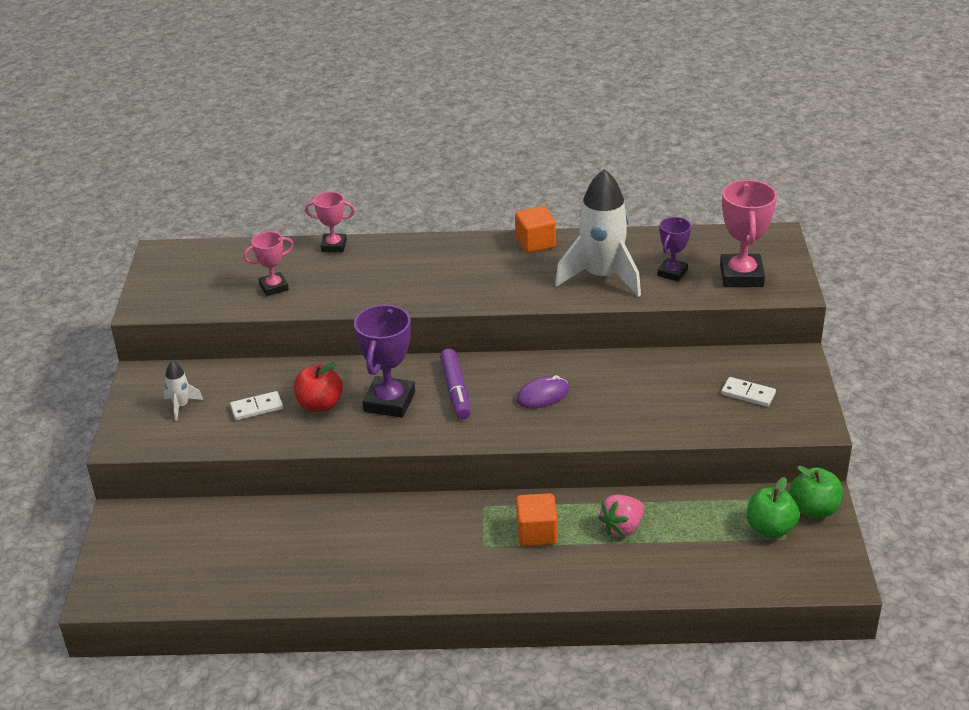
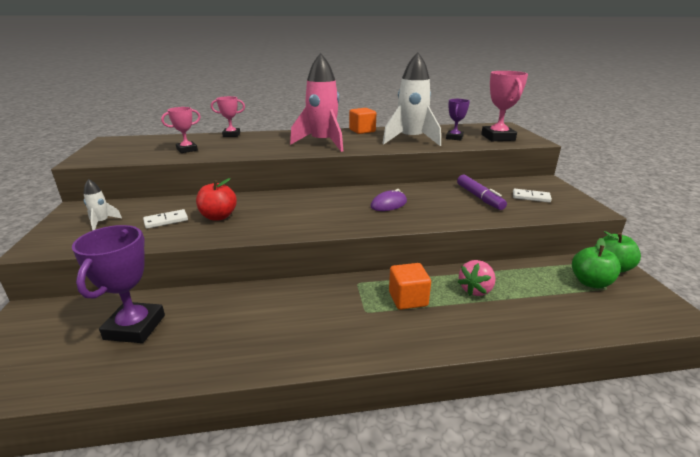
camera: 10 degrees left, 10 degrees down
purple trophy [354,304,415,418] -> purple trophy moved to [72,225,165,343]
purple marker [440,349,471,419] -> purple marker moved to [457,175,507,210]
none -> pink rocket [290,53,343,152]

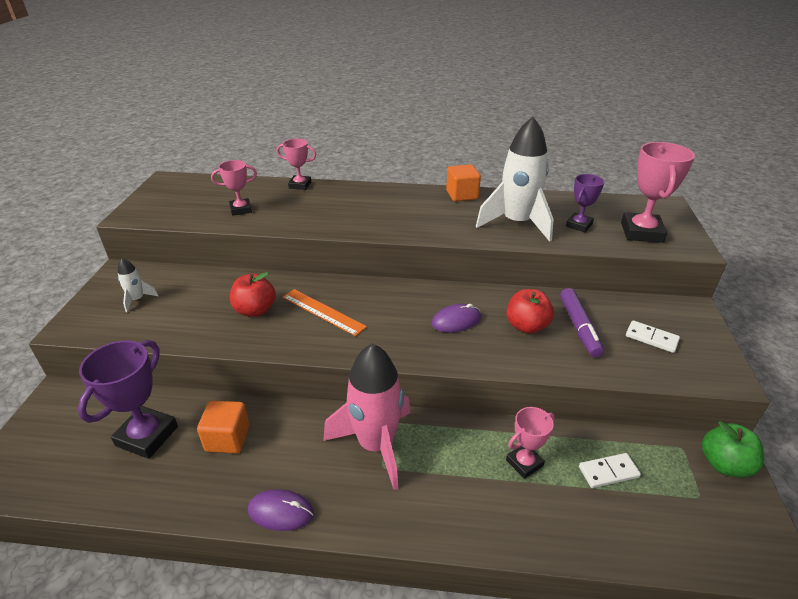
camera: 15 degrees right, 10 degrees up
white domino [143,209,188,229] -> white domino moved to [579,453,641,488]
pink rocket [290,53,343,152] -> pink rocket moved to [323,344,410,490]
orange cube [389,263,431,310] -> orange cube moved to [197,401,250,453]
pink strawberry [458,260,496,296] -> pink trophy [506,407,555,479]
green apple [572,238,621,288] -> none
none -> purple mouse [248,489,314,531]
none -> orange ruler [283,289,367,336]
none -> red apple [507,289,554,334]

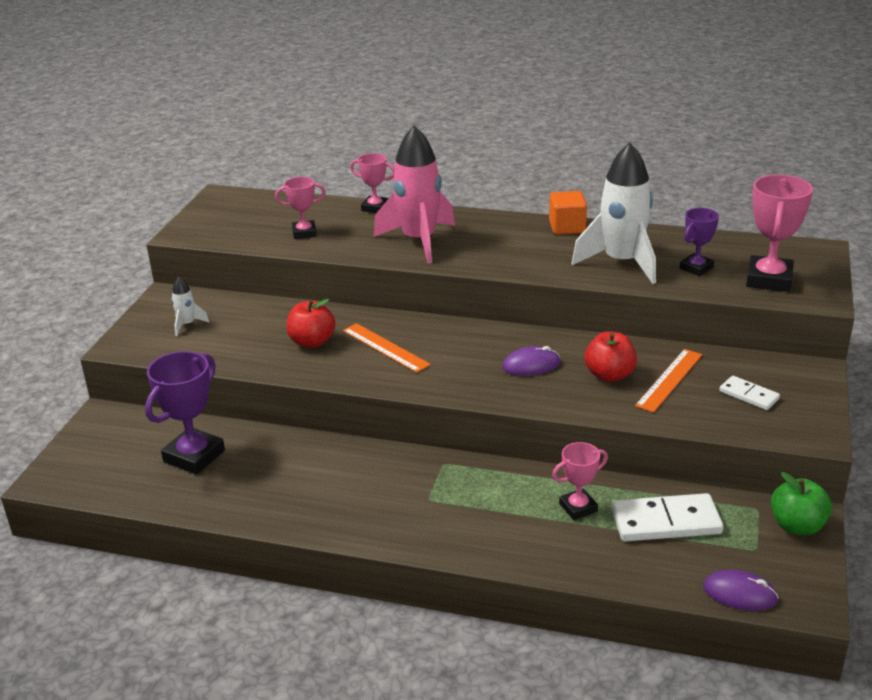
camera: 10 degrees right, 5 degrees down
orange cube [197,401,250,453] -> none
purple mouse [248,489,314,531] -> purple mouse moved to [703,570,779,611]
pink rocket [323,344,410,490] -> pink rocket moved to [374,126,455,264]
purple marker [560,288,604,357] -> orange ruler [635,349,702,413]
white domino [579,453,641,488] -> white domino [612,493,723,542], size x1.77

